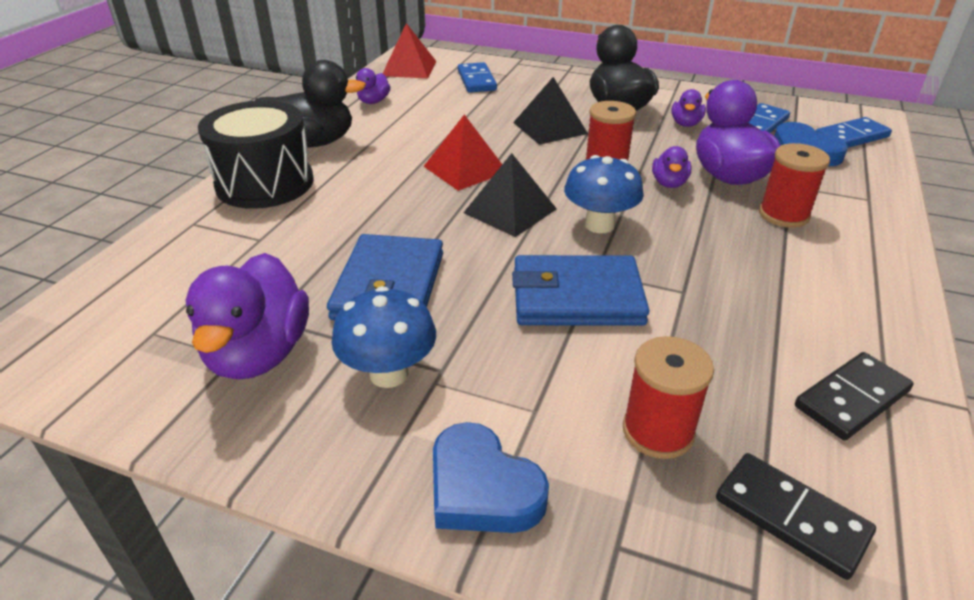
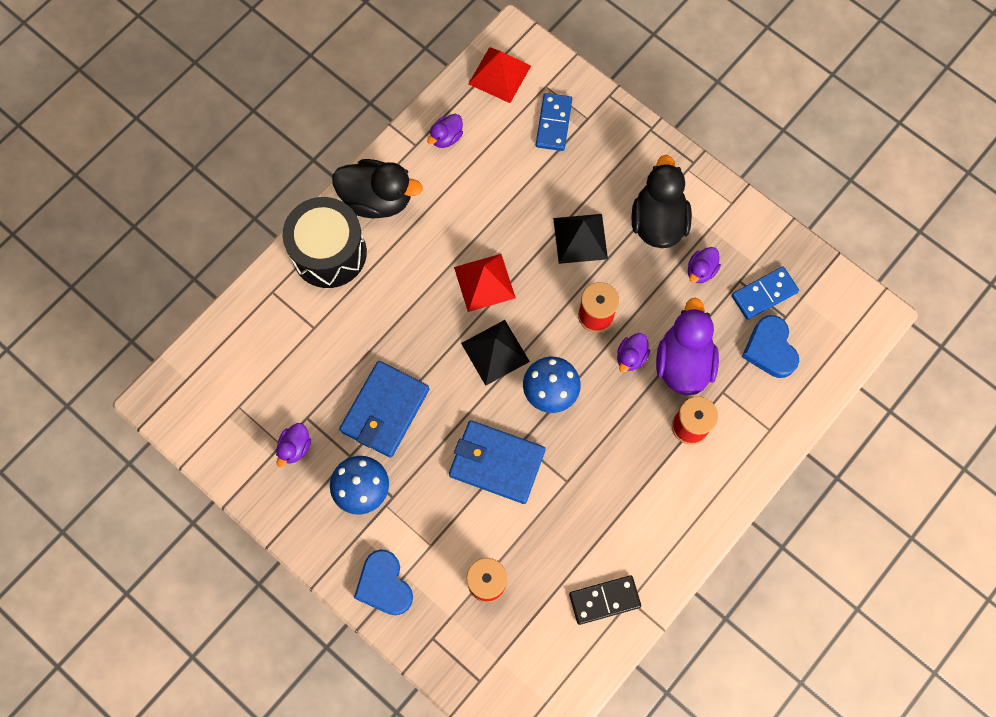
camera: 20 degrees right, 35 degrees up
purple duck [186,253,309,380] -> purple duck [276,423,311,467], size x0.50
black domino [716,453,876,580] -> none
blue domino [816,117,892,148] -> none

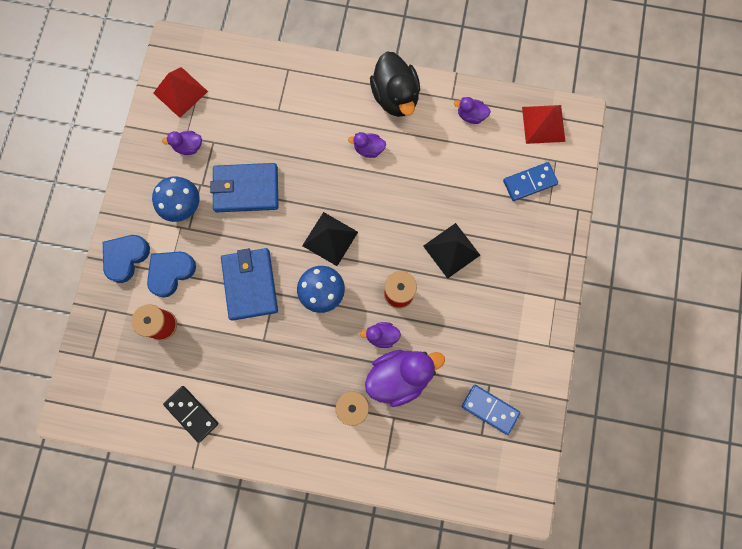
camera: 60 degrees right, 5 degrees up
black drum [282,197,367,288] -> none
red pyramid [454,254,516,312] -> red pyramid moved to [153,67,208,118]
black duck [631,155,692,248] -> none
purple duck [688,247,721,283] -> purple duck moved to [348,132,386,158]
blue heart [742,315,799,378] -> blue heart moved to [147,252,196,298]

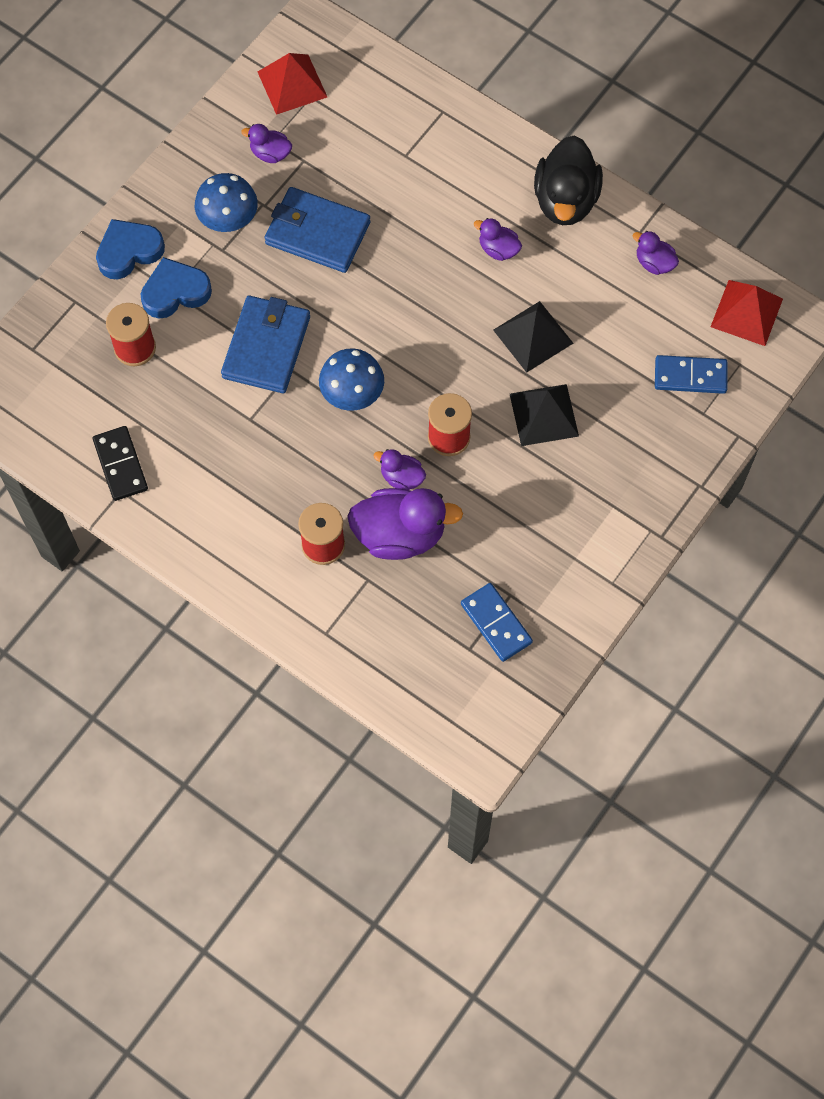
camera: 25 degrees right, 10 degrees down
black pyramid [302,212,358,266] -> black pyramid moved to [493,301,573,373]

